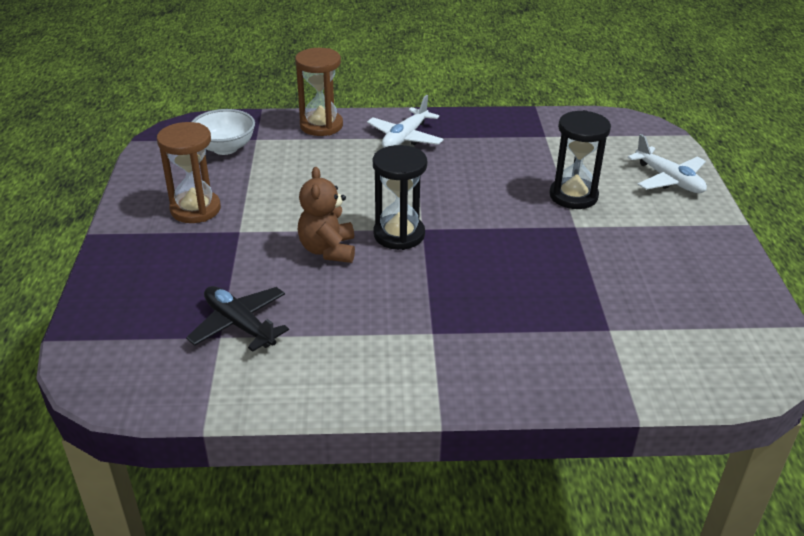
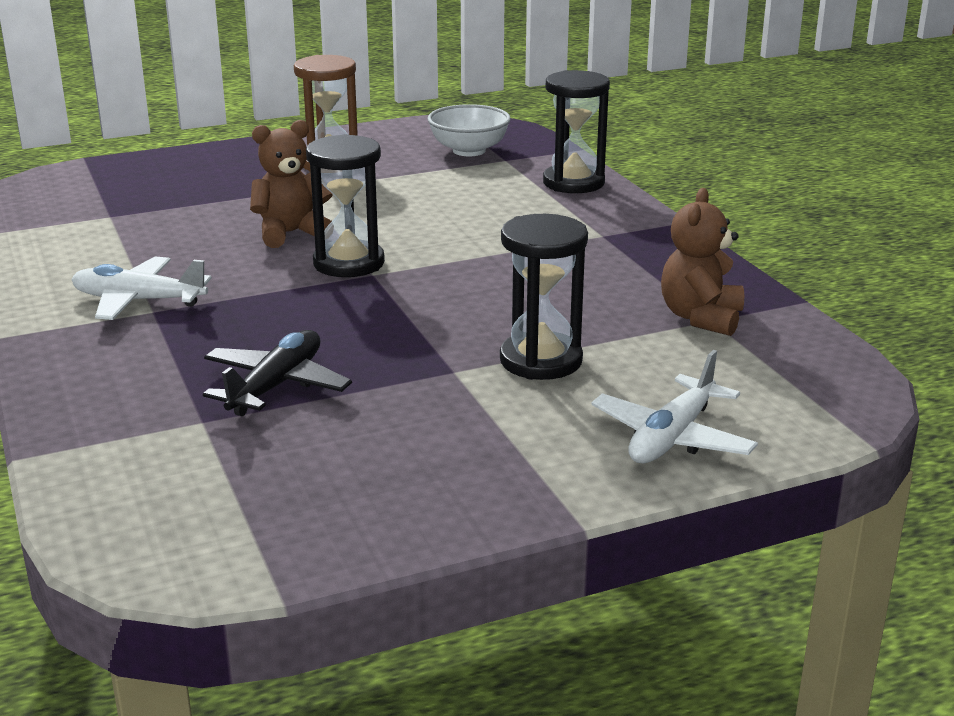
camera: 70 degrees right, 10 degrees down
black plane [186,286,289,352] -> black plane moved to [203,330,352,416]
brown hourglass [295,48,343,136] -> black hourglass [543,70,610,193]
white plane [367,95,444,148] -> white plane moved to [71,257,212,320]
none -> brown teddy bear [661,188,744,336]

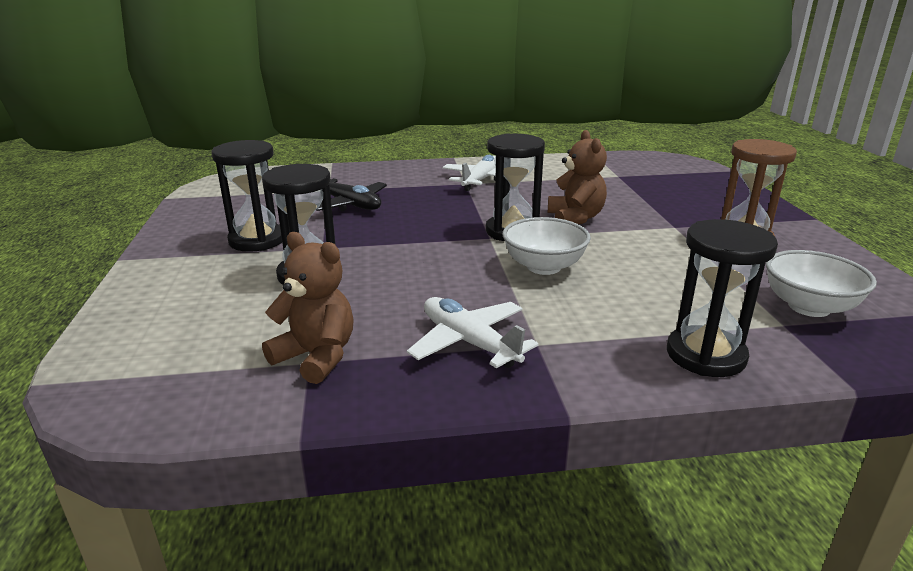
camera: 105 degrees right, 0 degrees up
white plane [591,350,758,463] -> white plane moved to [407,297,539,368]
none -> black hourglass [211,140,282,252]
none -> white bowl [502,217,591,275]

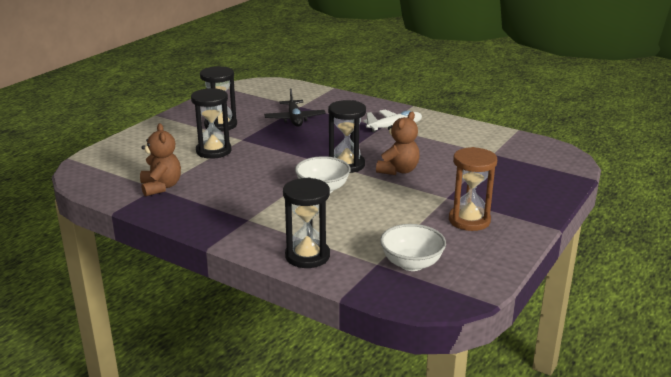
camera: 40 degrees right, 0 degrees up
white plane [407,297,539,368] -> none

